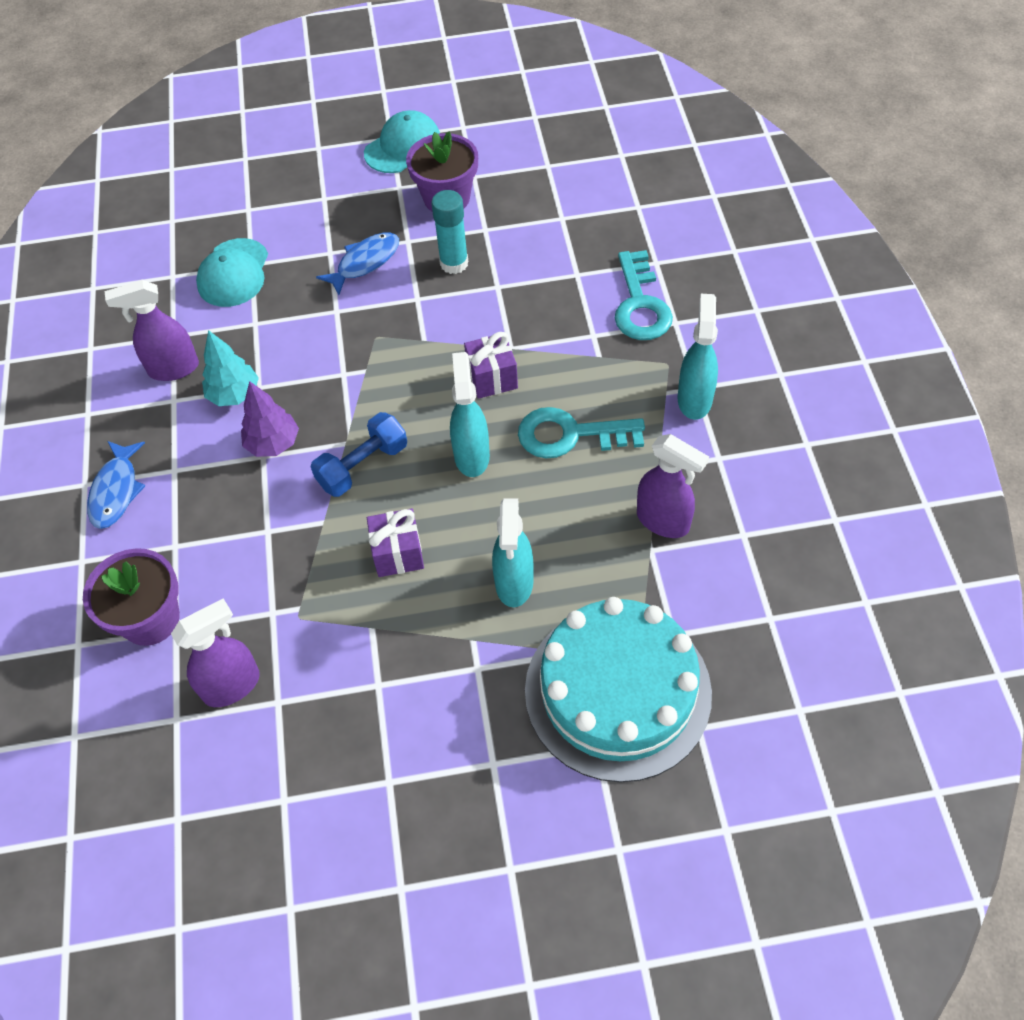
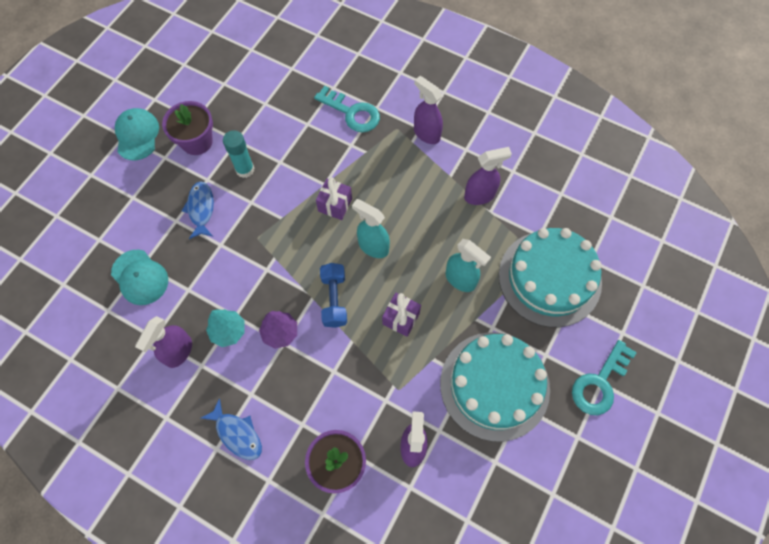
camera: 55 degrees left, 10 degrees up
turquoise key [518,407,645,458] -> turquoise key moved to [572,340,637,415]
turquoise spray bottle [678,294,718,420] -> purple spray bottle [414,76,443,144]
none -> turquoise cake [440,333,550,442]

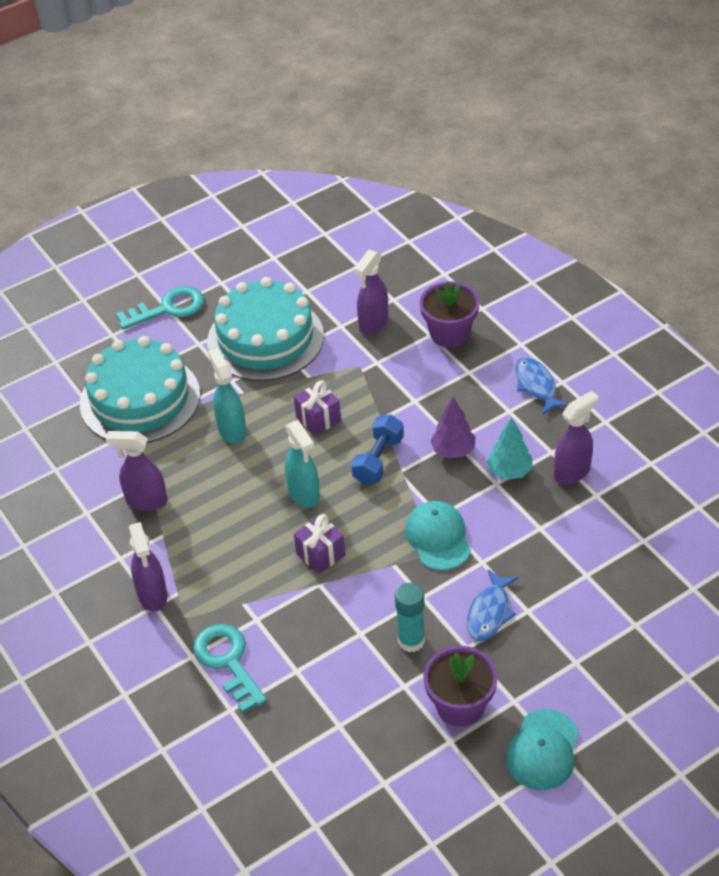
camera: 150 degrees left, 20 degrees down
turquoise cap [111,249,168,305] -> turquoise cap moved to [405,501,471,570]

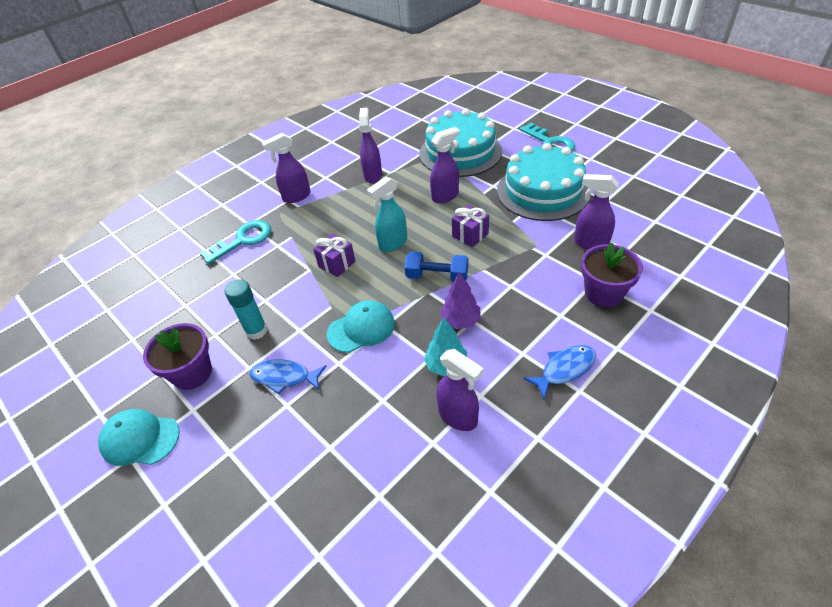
camera: 80 degrees right, 0 degrees up
turquoise spray bottle [208,348,246,443] -> purple spray bottle [430,127,460,203]

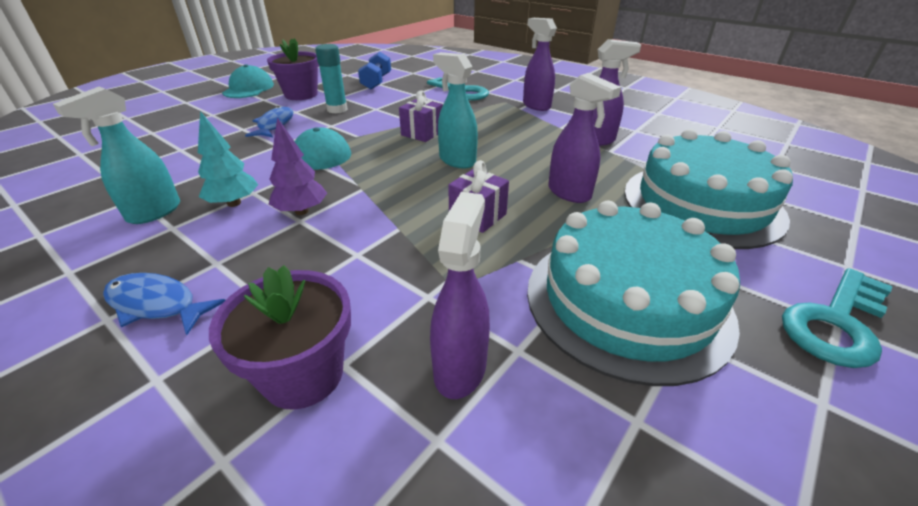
camera: 80 degrees right, 10 degrees down
blue dumbbell [404,251,468,282] -> blue dumbbell moved to [358,52,391,90]
purple spray bottle [436,349,484,431] -> turquoise spray bottle [53,87,180,224]
blue fish [524,345,596,399] -> blue fish turned 150 degrees clockwise [103,273,225,335]

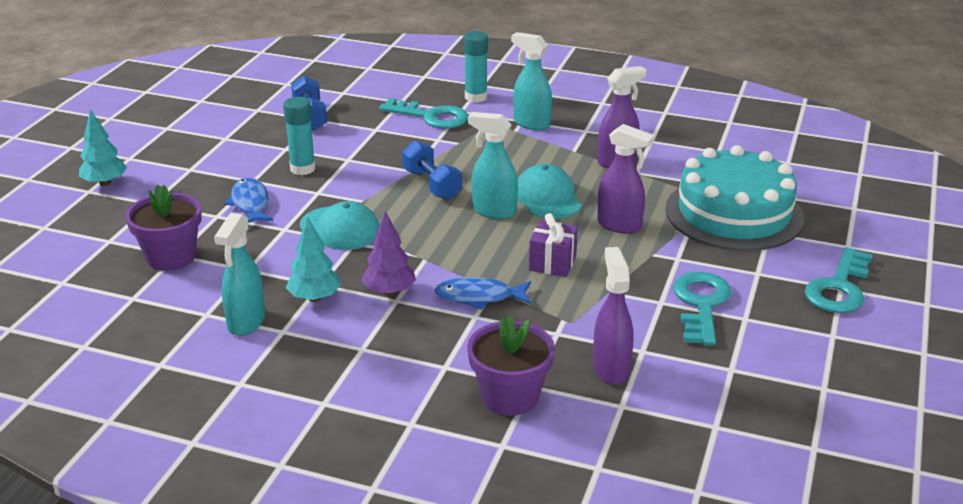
camera: 20 degrees left, 5 degrees down
blue fish [103,273,225,335] -> blue fish moved to [434,277,531,310]
turquoise cap [222,64,274,98] -> turquoise cap moved to [517,164,581,219]
purple flower pot [267,38,319,100] -> purple flower pot moved to [125,185,202,271]
purple gift [399,90,443,142] -> blue dumbbell [402,141,462,200]
purple spray bottle [523,18,557,111] -> turquoise spray bottle [511,32,552,130]
turquoise cake [527,201,740,386] -> turquoise key [673,272,731,346]
none -> turquoise tree [79,109,127,186]
none -> turquoise glue stick [464,31,488,102]

